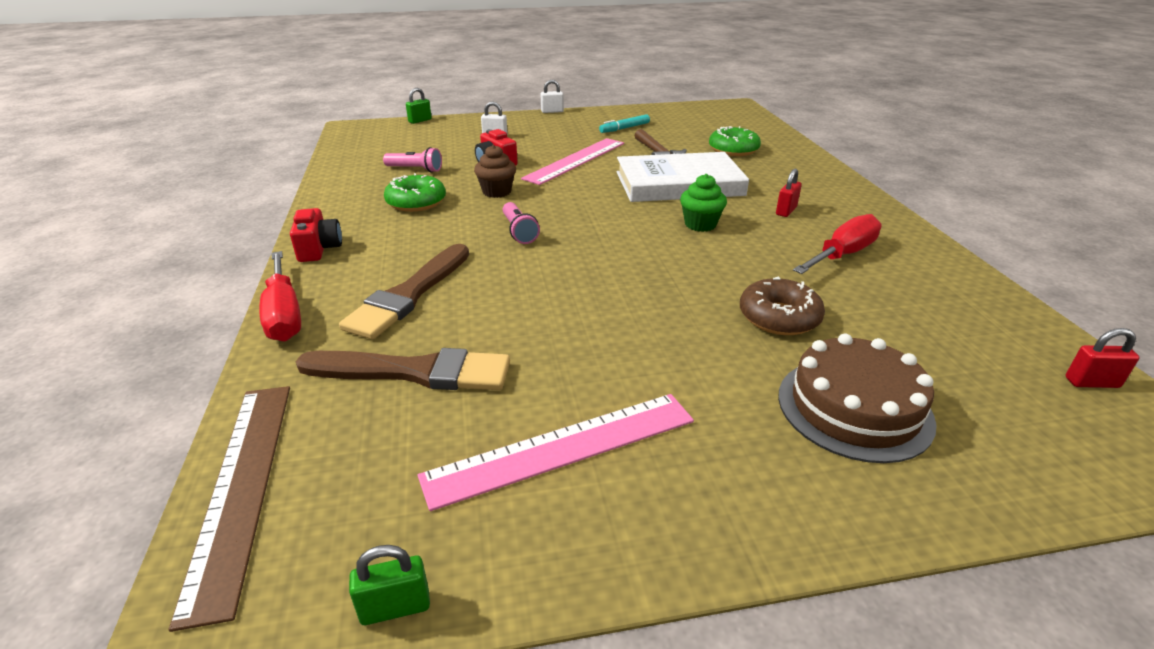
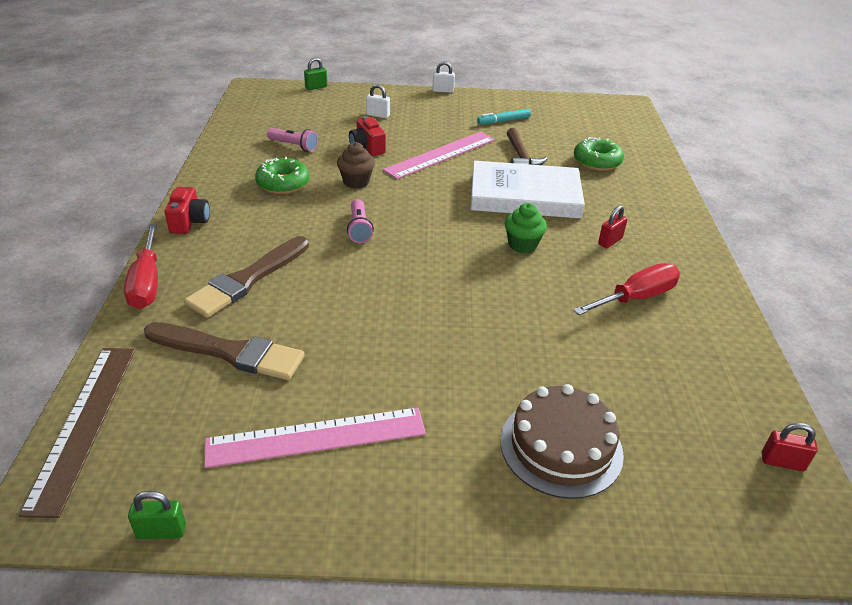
camera: 10 degrees right, 5 degrees up
brown donut [740,277,825,335] -> none

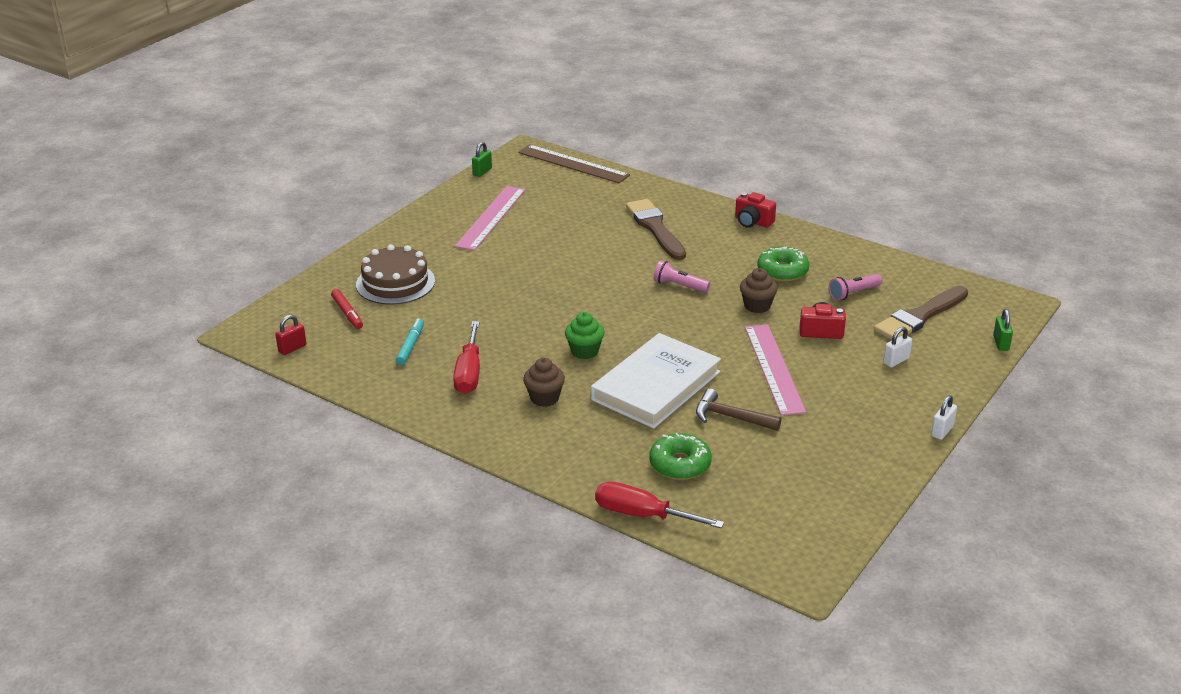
camera: 125 degrees right, 5 degrees down
red screwdriver [124,224,158,309] -> red screwdriver moved to [595,482,724,528]
brown brush [144,322,304,380] -> brown brush moved to [874,286,968,340]
turquoise marker [477,109,531,124] -> turquoise marker moved to [396,318,424,365]
red padlock [598,206,627,248] -> brown cupcake [523,358,565,407]
none -> red marker [331,289,363,329]

